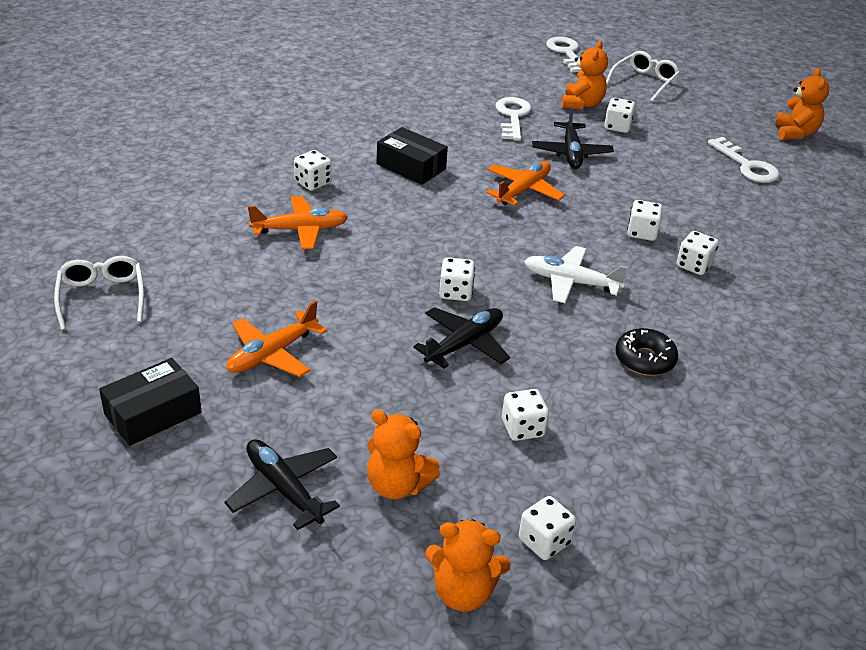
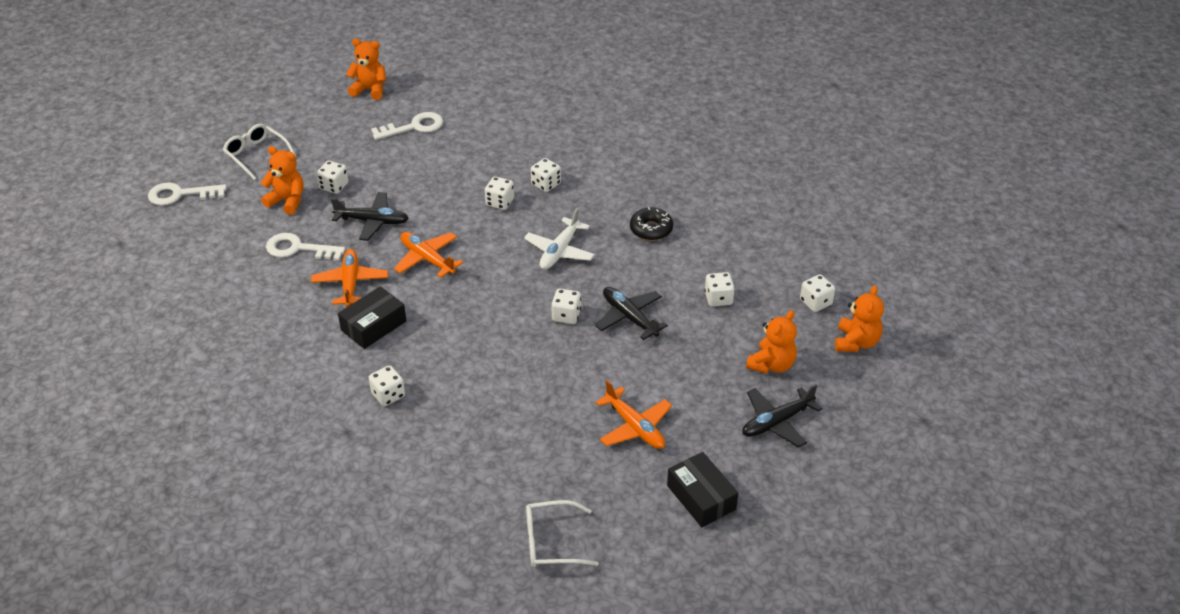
camera: 80 degrees left, 5 degrees up
orange plane [248,196,348,250] -> orange plane moved to [311,249,388,307]

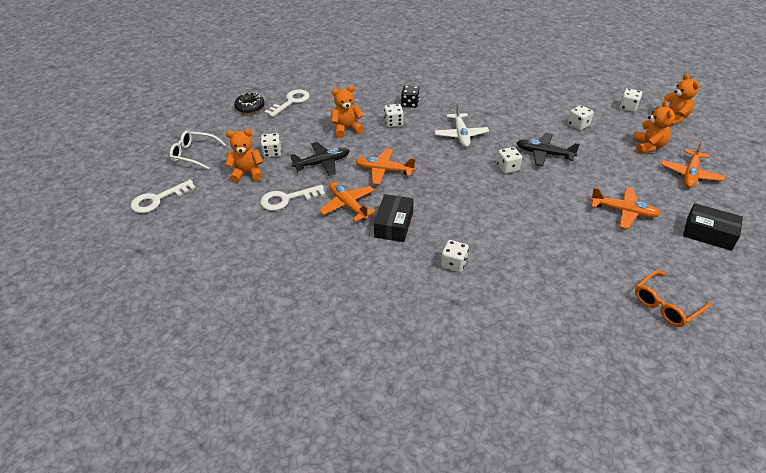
camera: 30 degrees left, 0 degrees up
orange teddy bear [346,38,386,100] -> orange teddy bear moved to [331,86,364,138]
white glasses [526,500,599,567] -> orange glasses [635,270,711,327]
white dice [531,158,561,192] -> black dice [401,85,420,108]
black donut [630,207,673,241] -> black donut moved to [234,93,265,114]
black plane [742,384,823,448] -> orange plane [661,141,725,188]

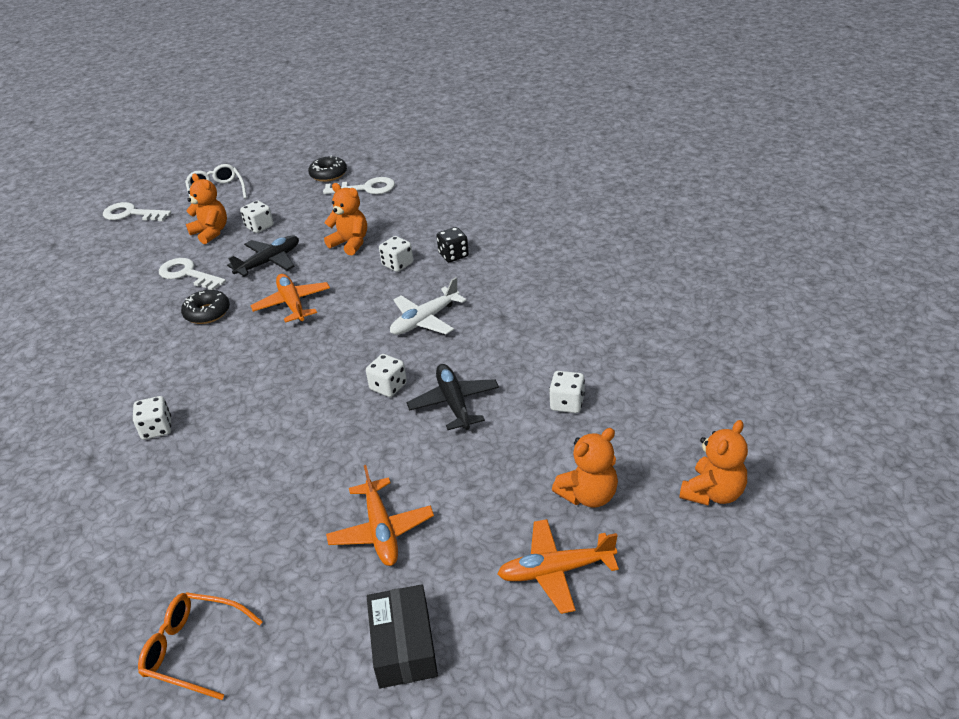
camera: 55 degrees right, 5 degrees down
black plane [290,142,349,176] -> black plane turned 75 degrees counterclockwise [227,236,299,276]
orange plane [319,182,376,222] -> black donut [181,290,230,324]
black box [374,194,414,242] -> none
white dice [619,88,642,112] -> none

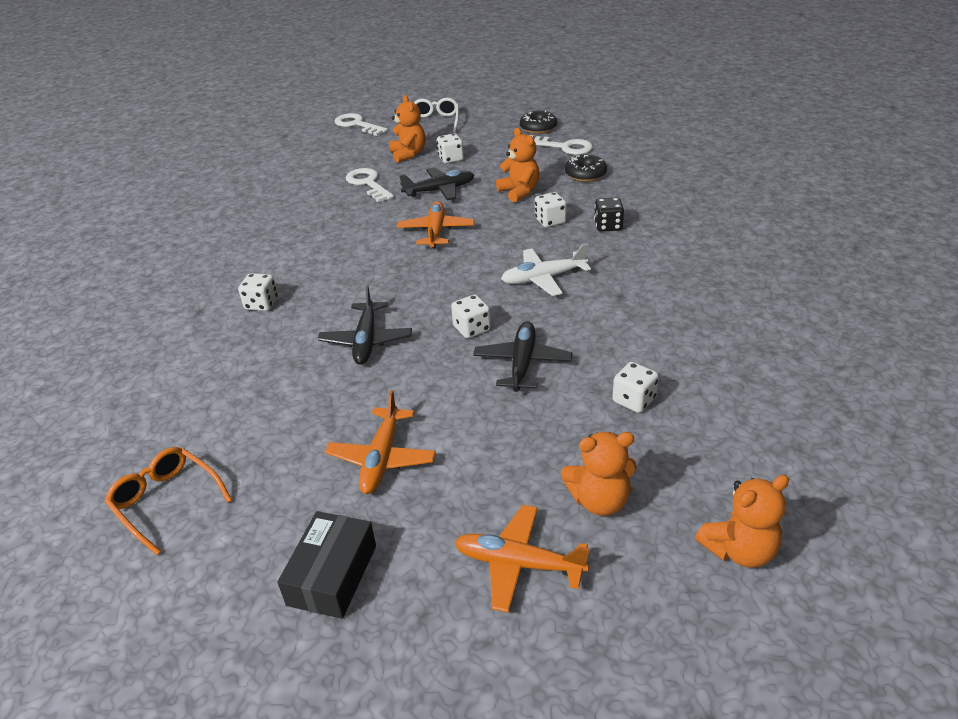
camera: 25 degrees right, 0 degrees up
black donut [181,290,230,324] -> black donut moved to [565,155,607,182]
none -> black plane [318,286,412,365]

